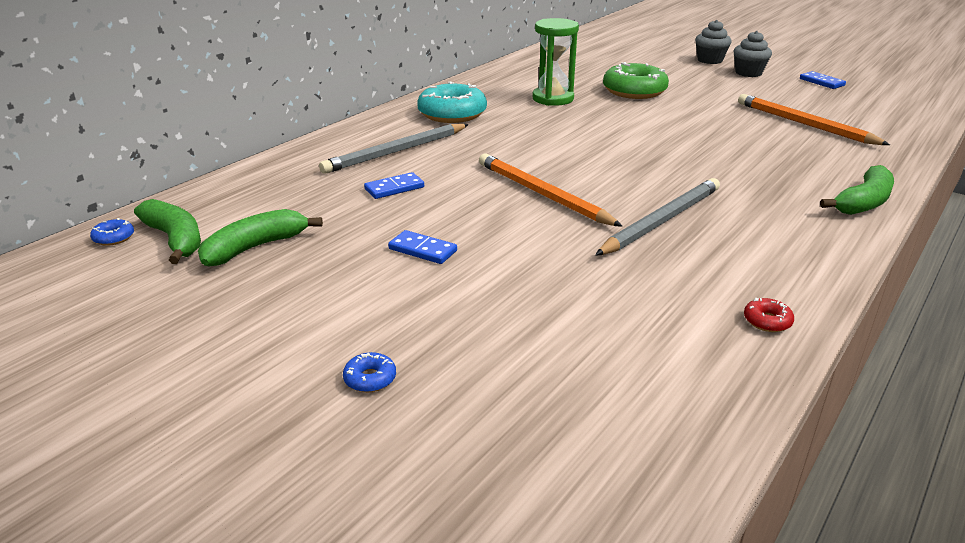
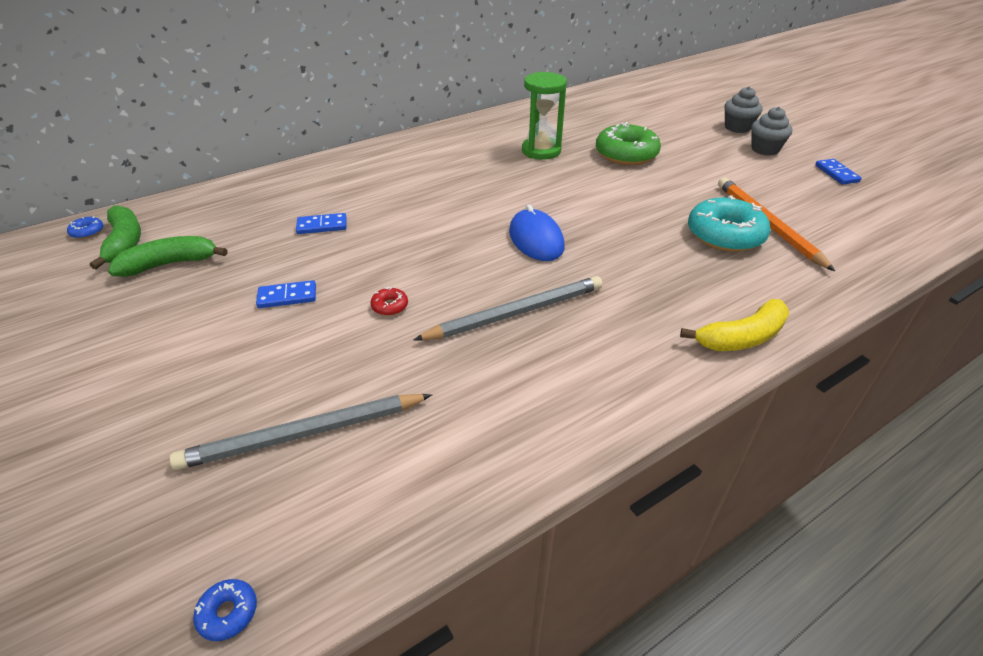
camera: 20 degrees right, 10 degrees up
grey pencil [319,124,469,174] -> grey pencil moved to [170,394,432,470]
blue donut [343,352,396,392] -> blue donut moved to [193,579,257,641]
blue domino [388,230,457,264] -> blue domino turned 60 degrees counterclockwise [256,280,316,308]
turquoise donut [417,81,487,123] -> turquoise donut moved to [688,195,771,252]
orange pencil [479,154,623,227] -> none
red donut [744,298,794,332] -> red donut moved to [371,287,408,316]
green banana [820,165,894,215] -> yellow banana [680,299,789,351]
none -> blue mouse [509,204,564,261]

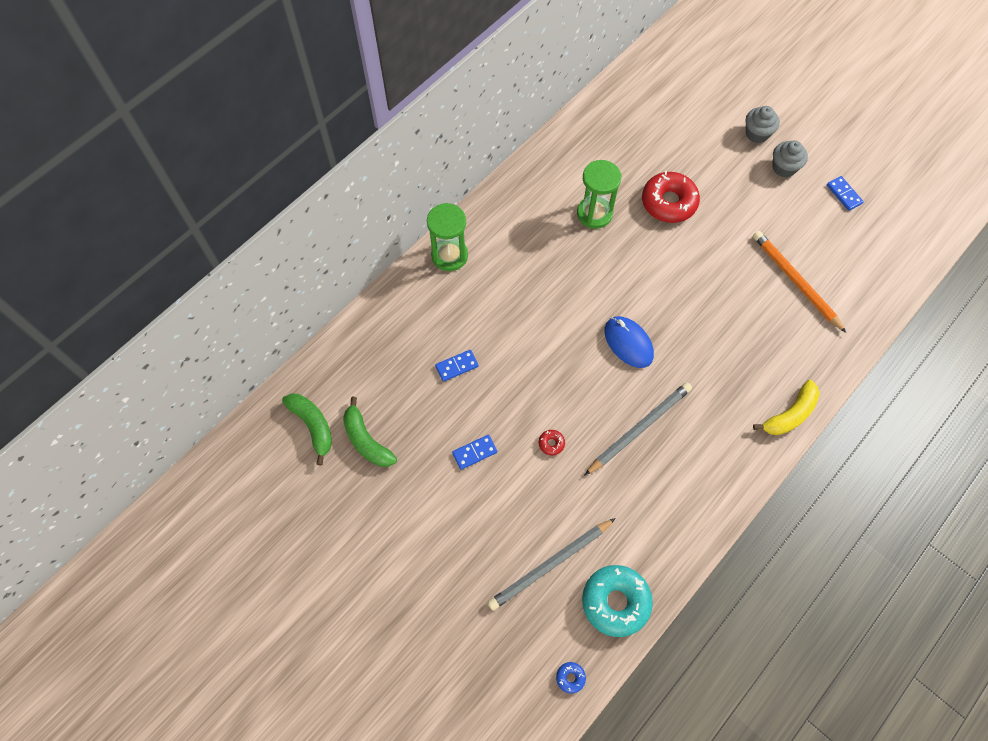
camera: 15 degrees left, 25 degrees up
blue donut [67,216,103,239] -> none
green banana [108,236,228,277] -> green banana turned 90 degrees counterclockwise [343,397,397,467]
green donut [596,122,661,165] -> red donut [642,171,700,223]
turquoise donut [688,195,771,252] -> turquoise donut moved to [582,565,653,637]
none -> green hourglass [427,203,468,271]

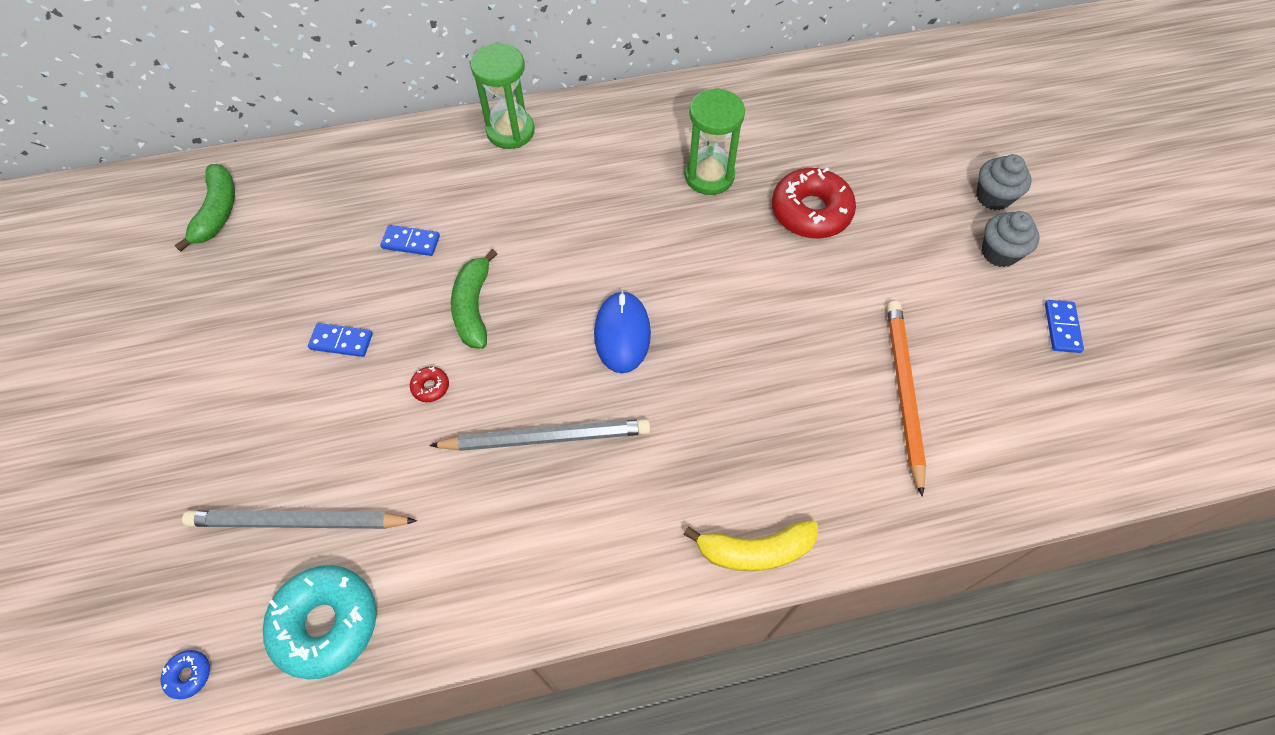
camera: 35 degrees right, 5 degrees down
green banana [343,397,397,467] -> green banana moved to [451,249,497,349]

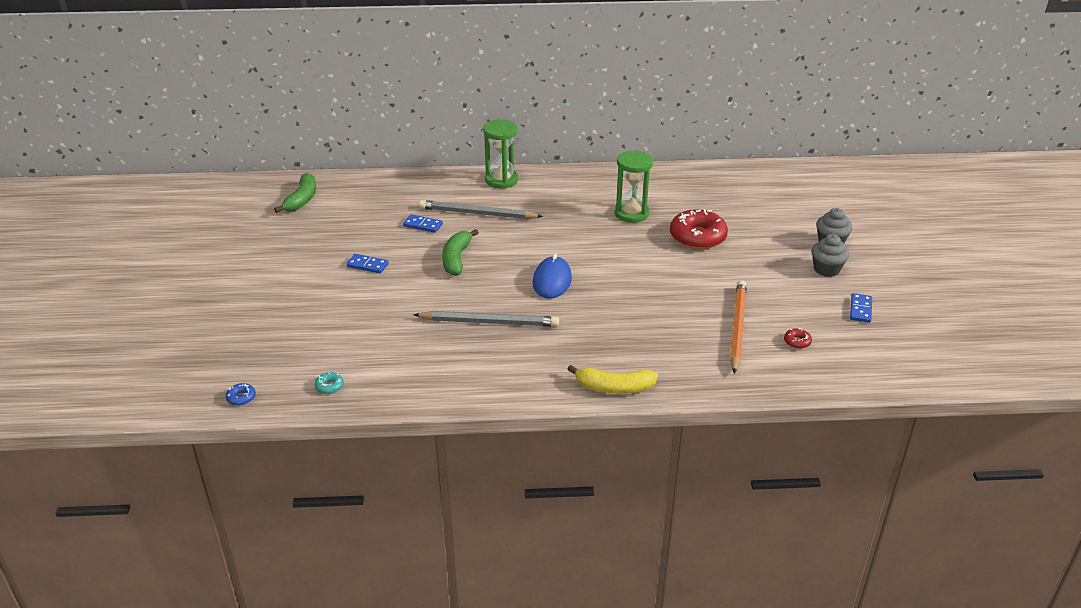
camera: 10 degrees right, 25 degrees down
grey pencil [182,510,417,529] -> grey pencil moved to [419,200,543,219]
turquoise donut [263,565,377,679] -> turquoise donut [315,372,344,394], size x0.41
red donut [410,367,449,402] -> red donut moved to [784,328,812,349]

